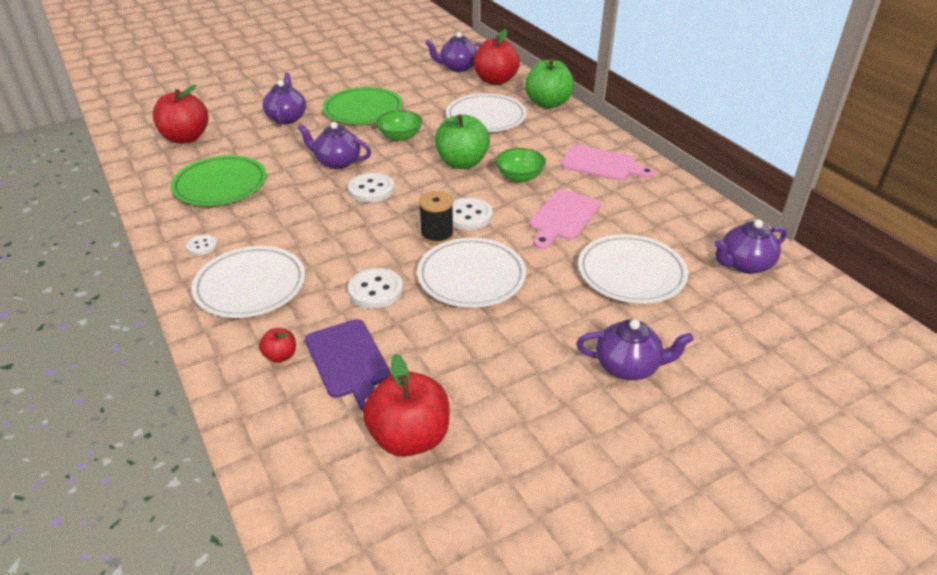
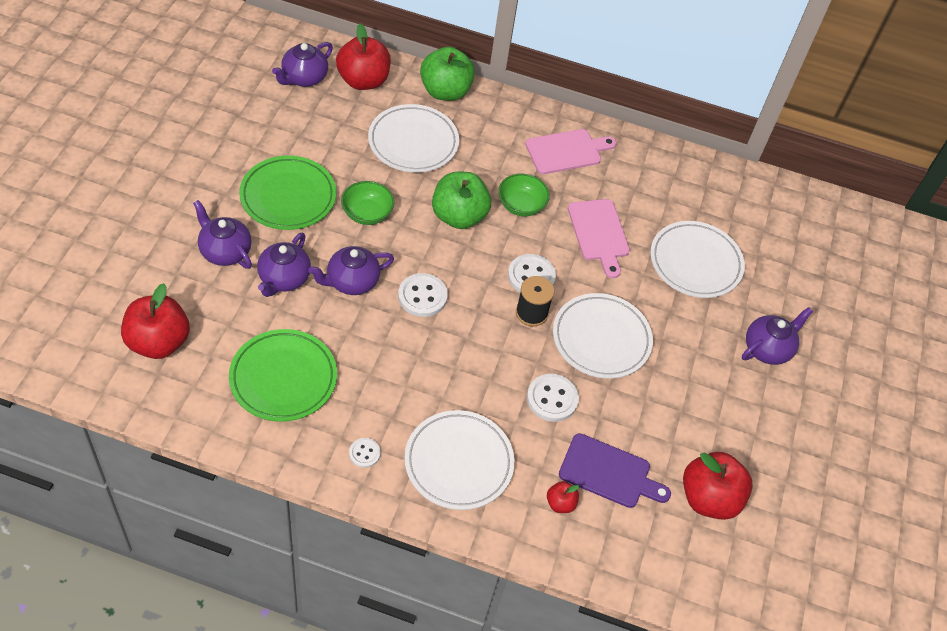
camera: 50 degrees left, 15 degrees up
purple teapot [714,219,787,274] -> purple teapot moved to [257,232,311,297]

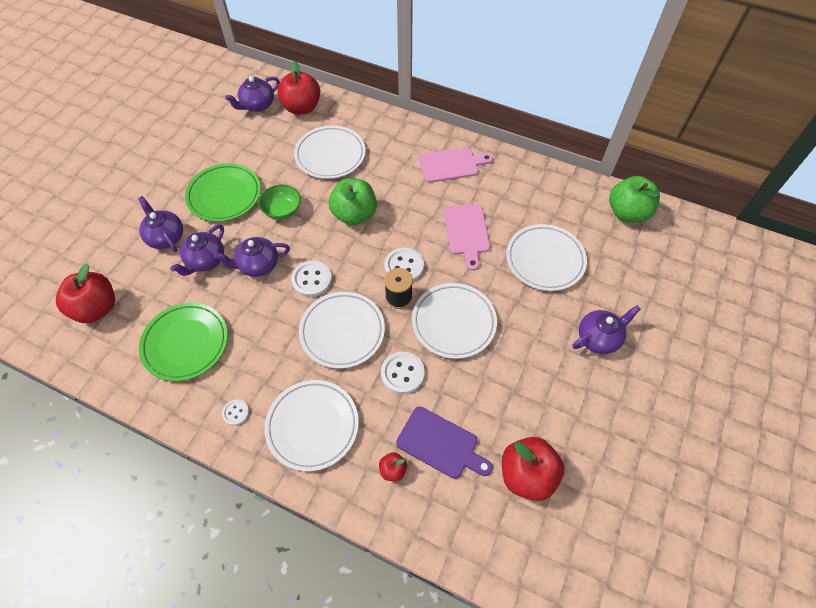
camera: 15 degrees right, 5 degrees up
green apple [420,47,475,101] -> green apple moved to [609,176,660,223]
green bowl [498,174,550,216] -> none
none -> white plate [299,292,385,369]

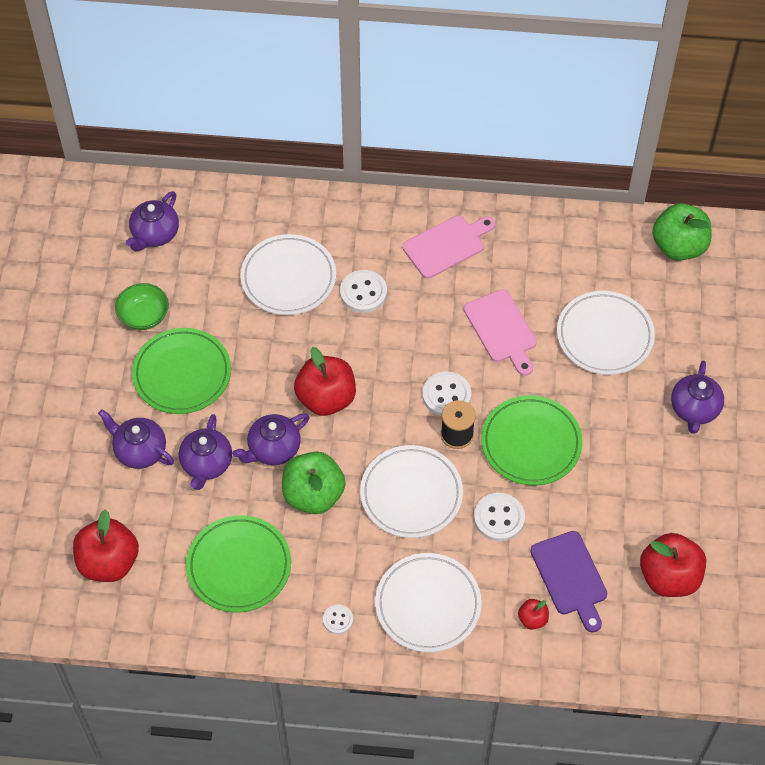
camera: 20 degrees left, 0 degrees up
green bowl [258,185,301,220] -> green bowl moved to [115,283,169,330]
red apple [277,61,320,115] -> red apple moved to [294,347,356,416]
white button [291,261,332,297] -> white button moved to [340,270,387,313]
green apple [329,178,377,226] -> green apple moved to [282,451,346,514]
purple cutting board [396,407,493,479] -> purple cutting board turned 60 degrees clockwise [531,531,607,633]
white plate [412,283,497,359] -> green plate [481,395,583,486]
purple teapot [572,305,641,354] -> purple teapot turned 150 degrees clockwise [671,361,724,434]

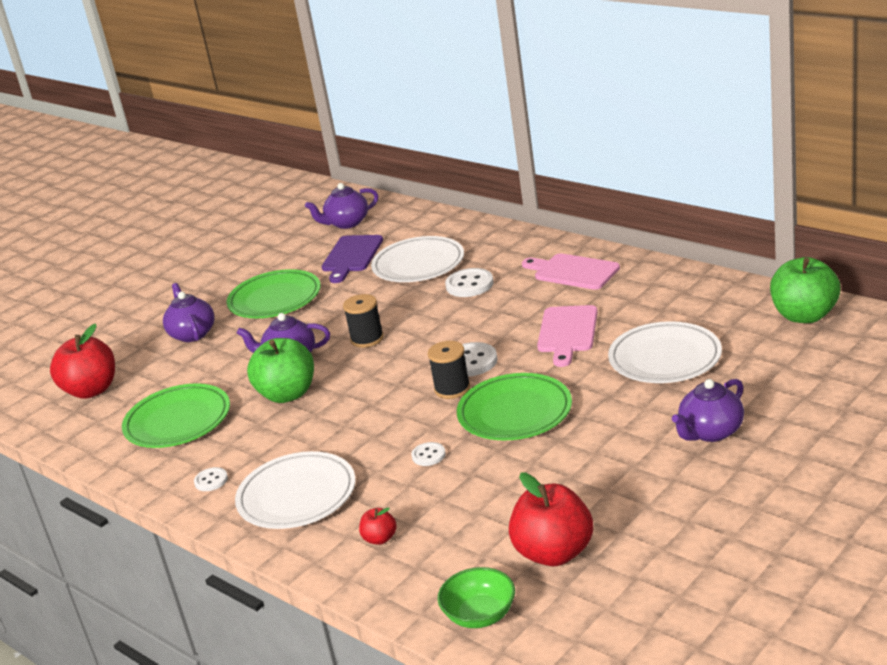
camera: 40 degrees right, 30 degrees down
green bowl [115,283,169,330] -> green bowl moved to [438,567,515,628]
purple teapot [179,414,232,490] -> none
red apple [294,347,356,416] -> black spool [343,294,384,348]
white plate [360,445,463,538] -> none
pink cutting board [403,216,495,279] -> pink cutting board turned 150 degrees counterclockwise [522,253,620,290]
white button [474,493,525,541] -> white button [411,442,446,466], size x0.58
purple cutting board [531,531,607,633] -> purple cutting board moved to [322,235,383,283]

